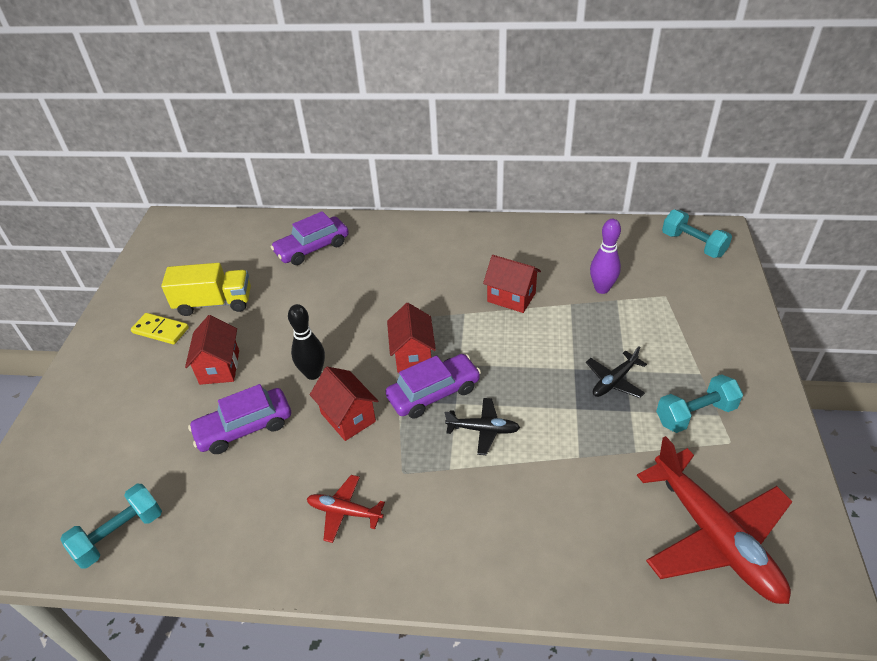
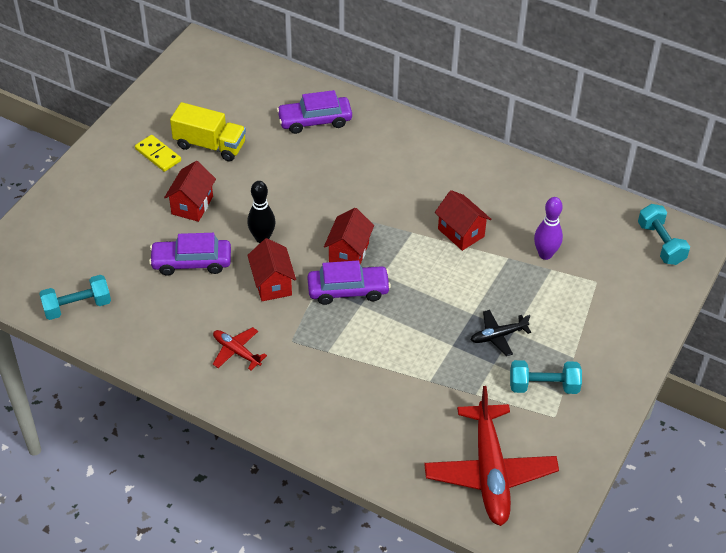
camera: 20 degrees right, 5 degrees up
black plane [445,398,520,455] -> none

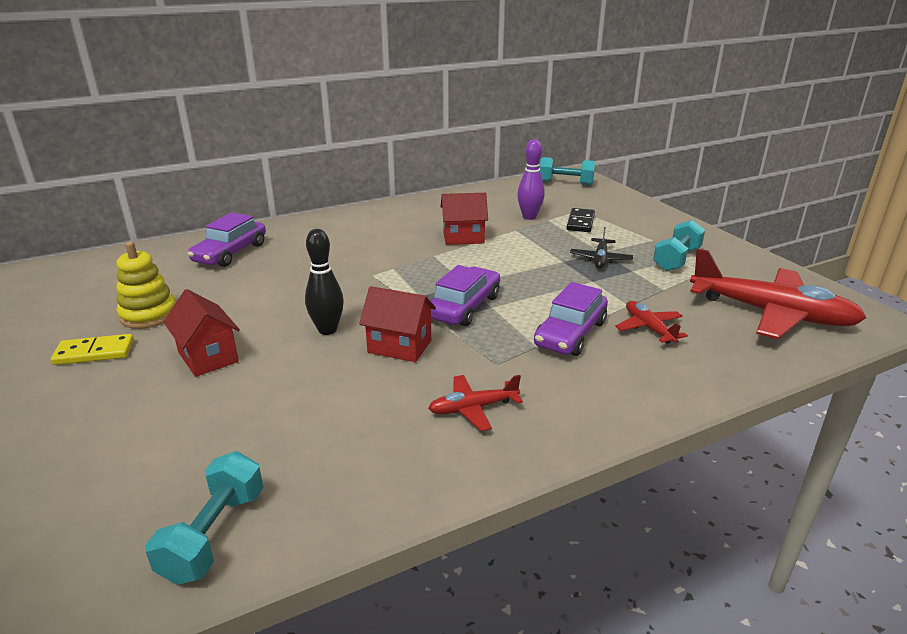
camera: 55 degrees left, 20 degrees down
purple car [149,233,231,276] -> purple car moved to [534,282,608,356]
yellow truck [170,102,246,161] -> yellow stacking toy [117,242,176,329]
red house [324,208,374,264] -> none
none -> black domino [566,208,595,232]
none -> red plane [615,301,688,344]

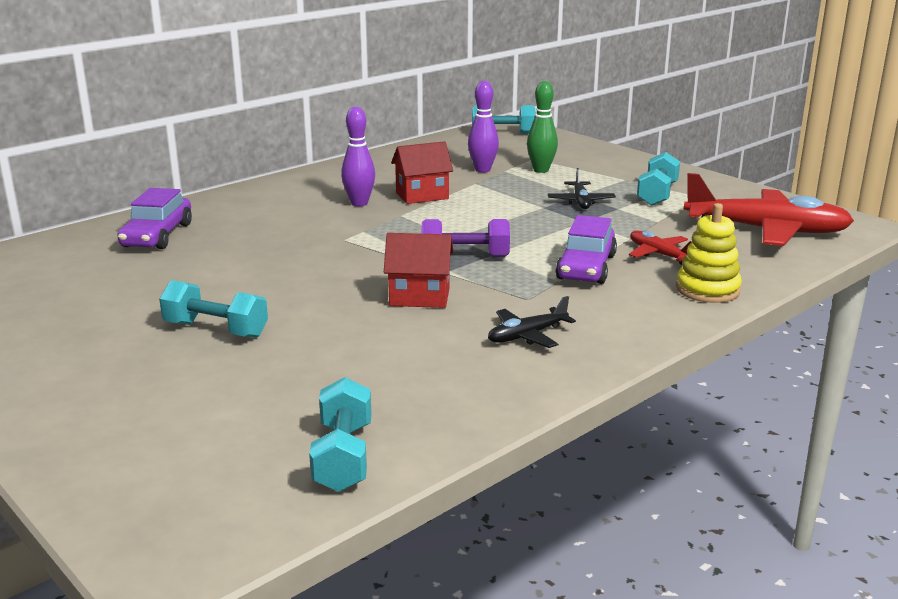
camera: 15 degrees left, 5 degrees down
yellow domino [51,334,134,365] -> none
yellow stacking toy [117,242,176,329] -> yellow stacking toy moved to [676,203,742,303]
red house [163,289,240,377] -> turquoise dumbbell [159,280,268,338]
black bowling pin [305,229,344,335] -> none
red plane [428,375,523,431] -> black plane [488,296,576,348]
purple car [431,265,500,327] -> purple dumbbell [422,219,510,257]
black domino [566,208,595,232] -> green bowling pin [527,81,558,173]
none -> purple bowling pin [341,107,375,206]

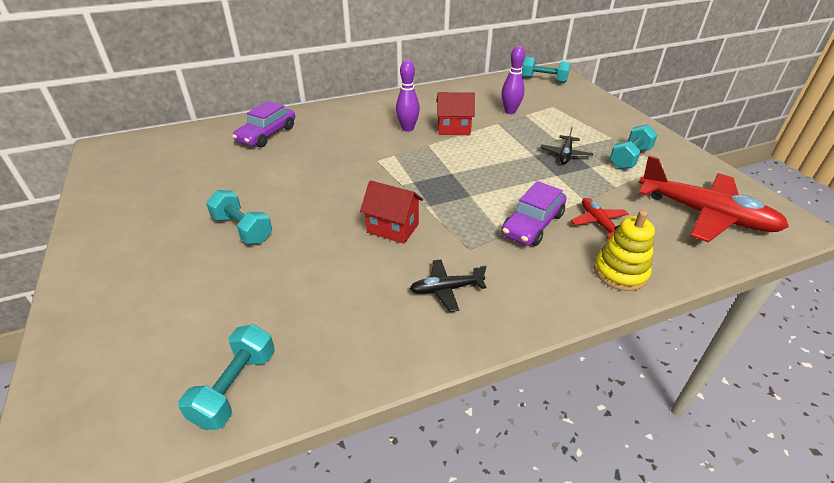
camera: 20 degrees right, 15 degrees up
purple dumbbell [422,219,510,257] -> none
green bowling pin [527,81,558,173] -> none

